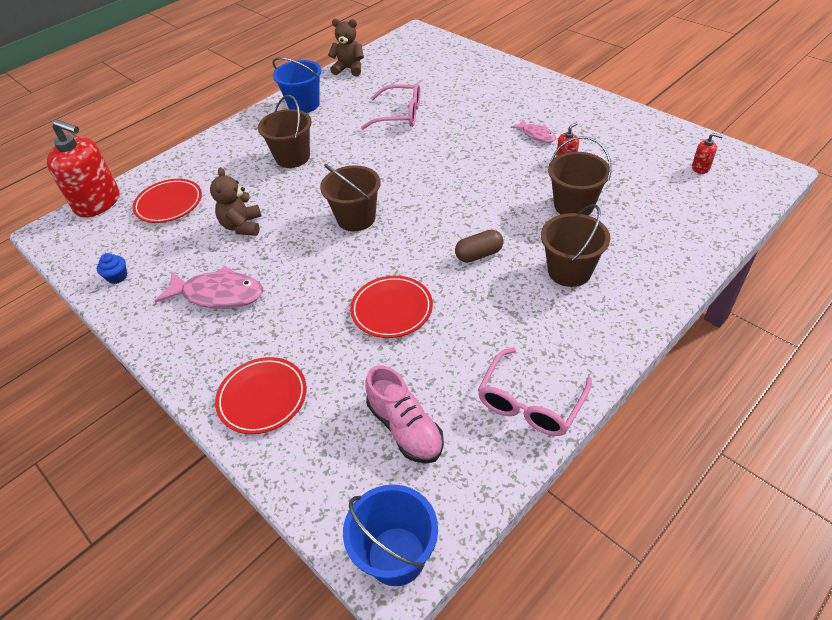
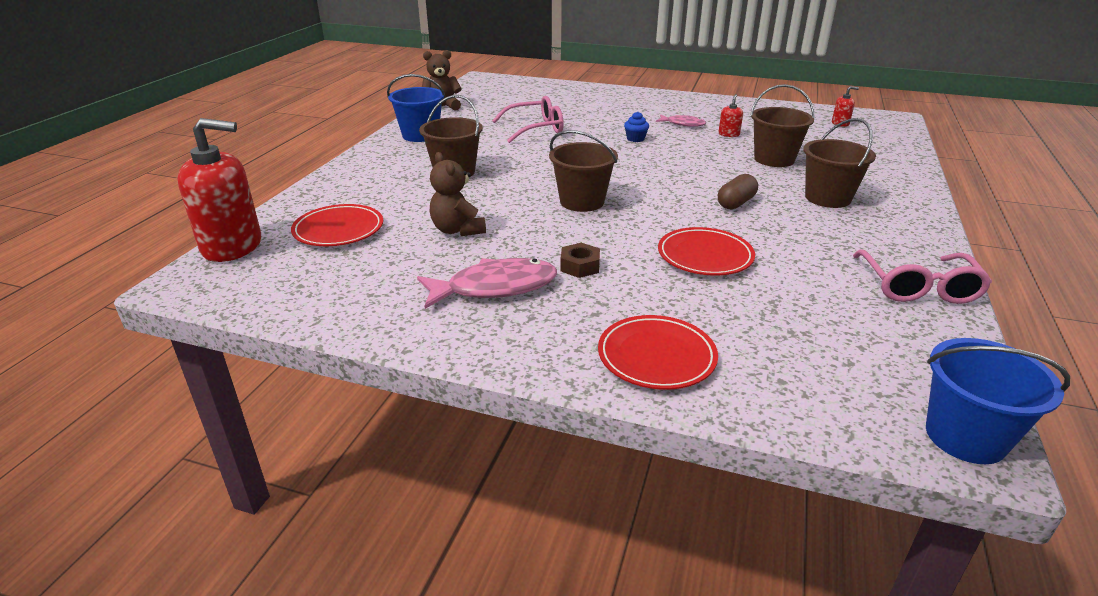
camera: 30 degrees left, 15 degrees down
blue cupcake [97,253,127,284] -> blue cupcake moved to [624,112,649,142]
pink shoe [365,365,444,463] -> none
none -> brown nut [560,243,600,278]

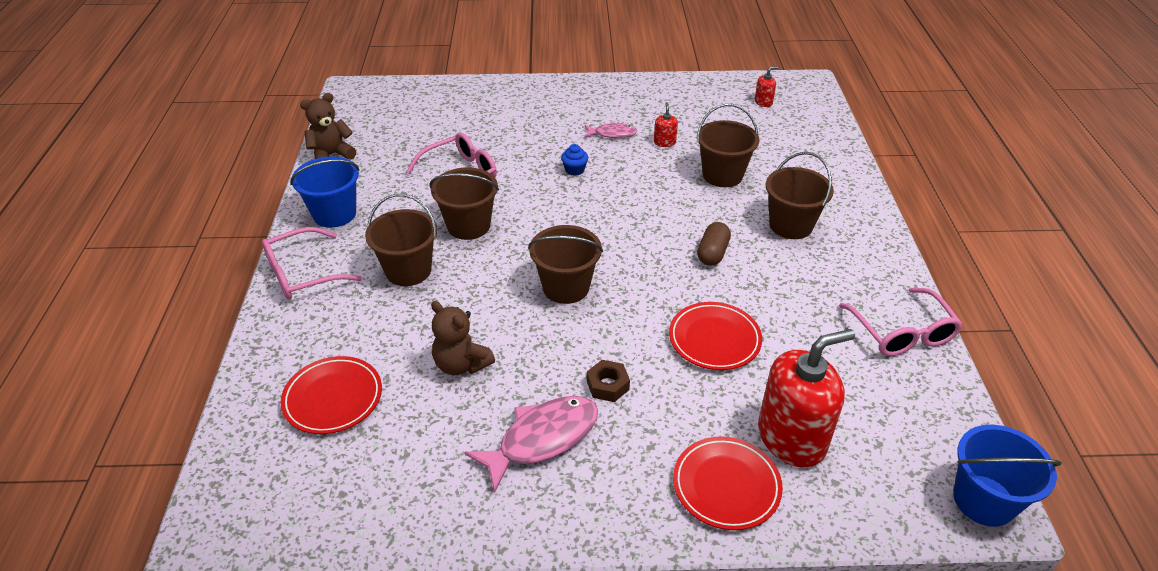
camera: 20 degrees left, 10 degrees up
red soap dispenser [177,118,261,262] -> red soap dispenser moved to [758,329,855,468]
none -> pink glasses [262,227,362,300]
none -> brown bucket [430,167,499,240]

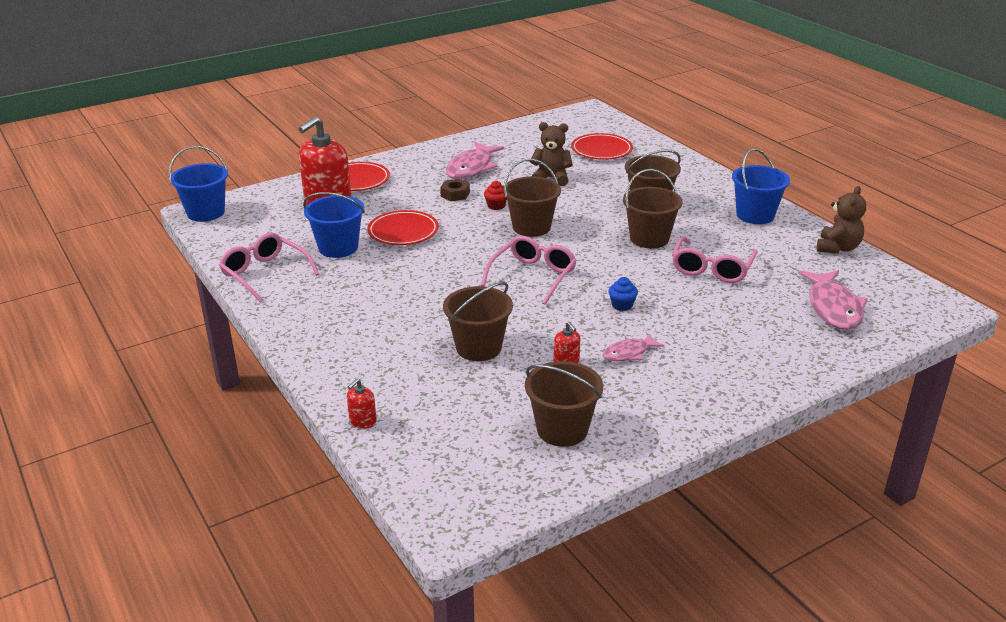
camera: 150 degrees right, 10 degrees down
pink glasses [262,227,362,300] -> pink glasses moved to [481,236,577,305]
brown capsule [697,222,731,266] -> none
red soap dispenser [755,66,778,107] -> red soap dispenser moved to [347,379,377,429]
brown bucket [766,152,834,239] -> brown bucket moved to [525,361,603,447]
none -> blue bucket [303,192,365,258]
none -> red cupcake [484,181,507,210]
none -> pink fish [798,270,868,330]

